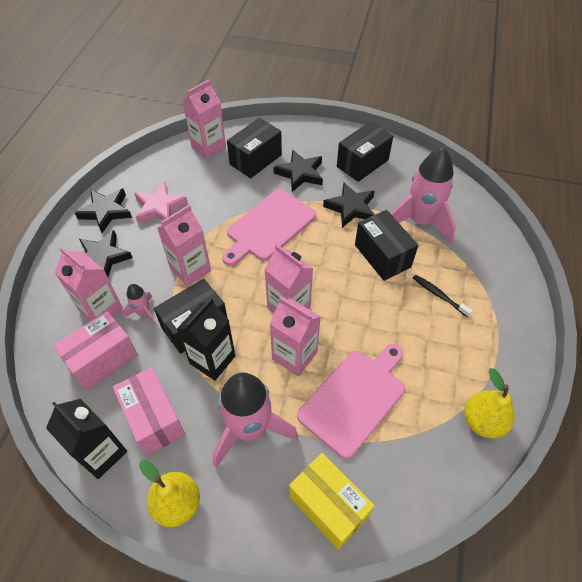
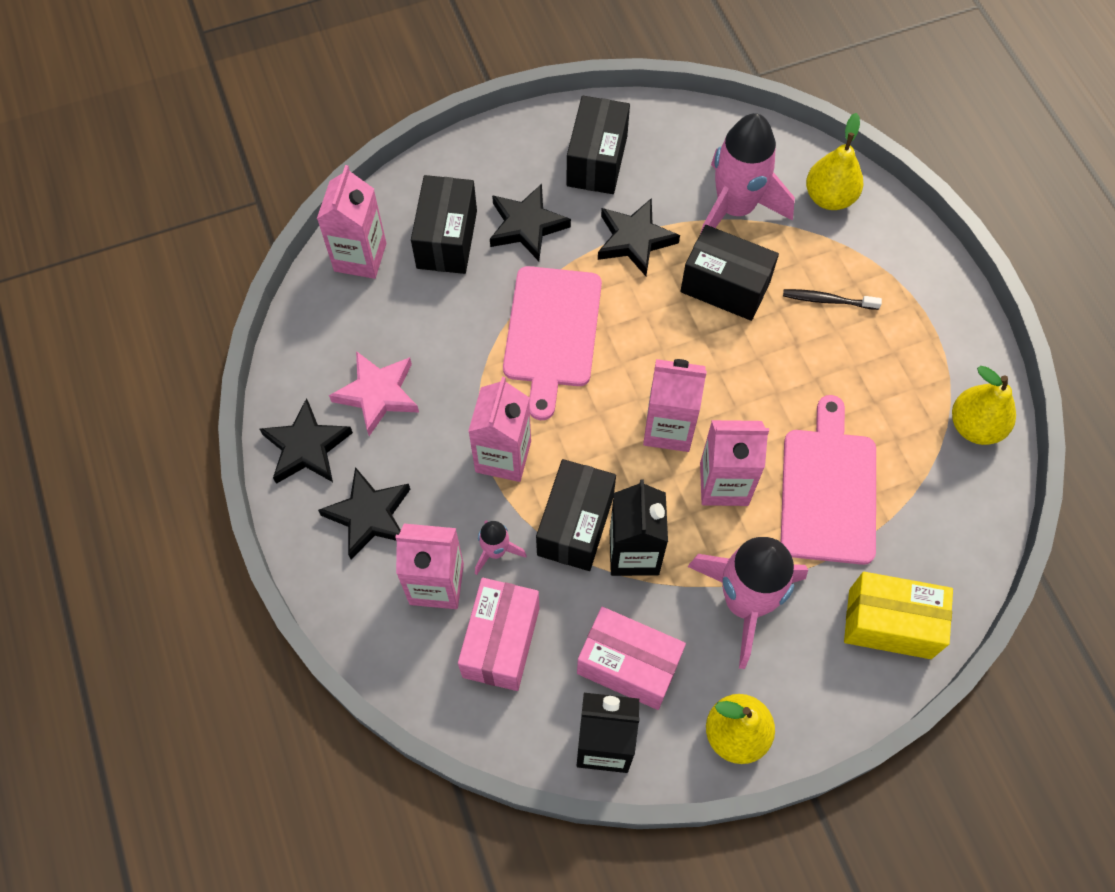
camera: 35 degrees left, 10 degrees up
none -> yellow pear [806,113,863,210]

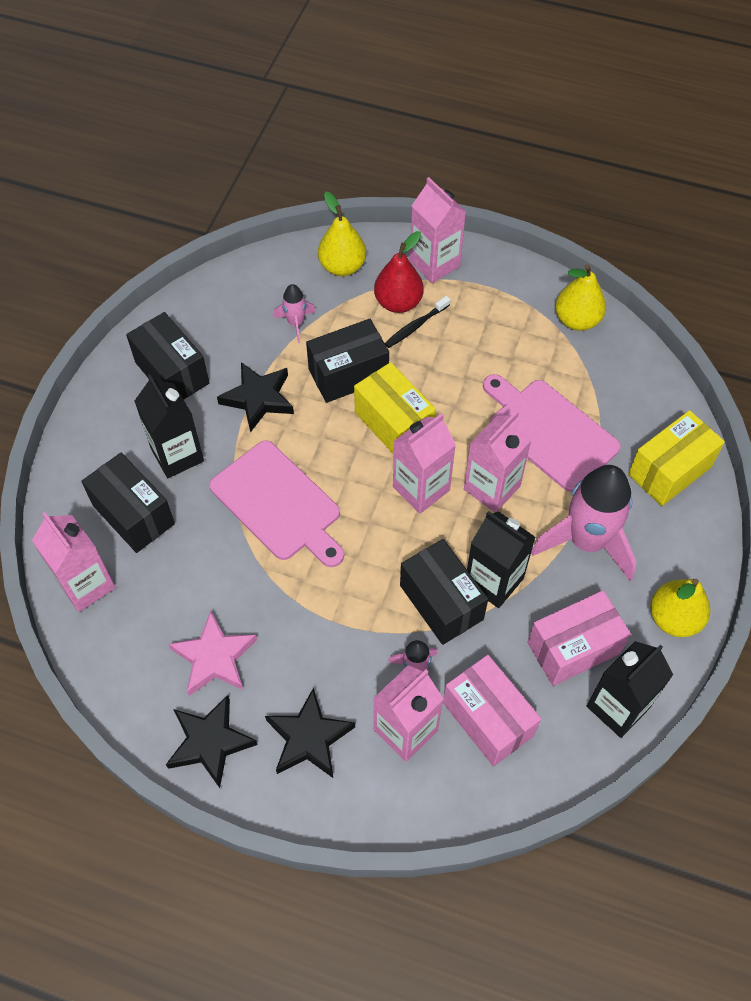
camera: 50 degrees left, 5 degrees down
pink carton [468,377,531,482] -> pink carton moved to [410,177,466,283]
black star [490,184,571,261] -> black carton [135,374,204,478]
pink rocket [700,113,795,234] -> pink rocket [273,284,316,343], size x0.47
none -> yellow box [354,362,436,455]
none -> red pear [374,231,424,313]

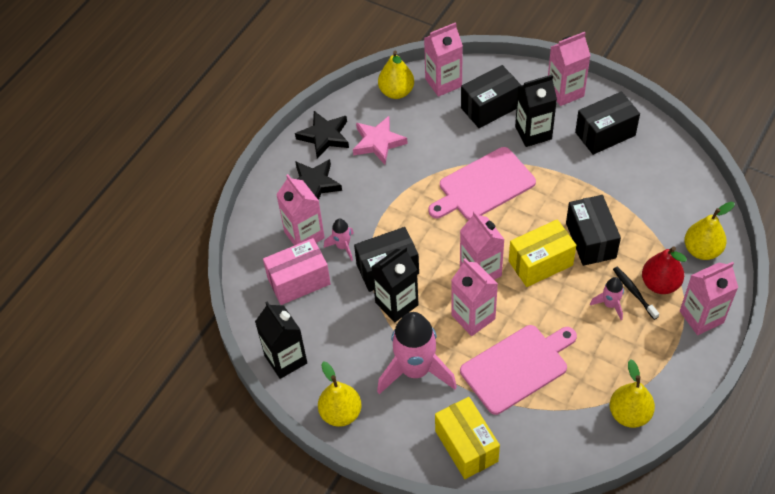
camera: 105 degrees right, 5 degrees down
black star [217,362,294,433] -> none
pink rocket [273,284,316,343] -> pink rocket moved to [590,277,624,320]
pink box [527,590,631,686] -> none
none -> yellow pear [378,51,414,99]
none -> pink carton [548,32,591,106]

